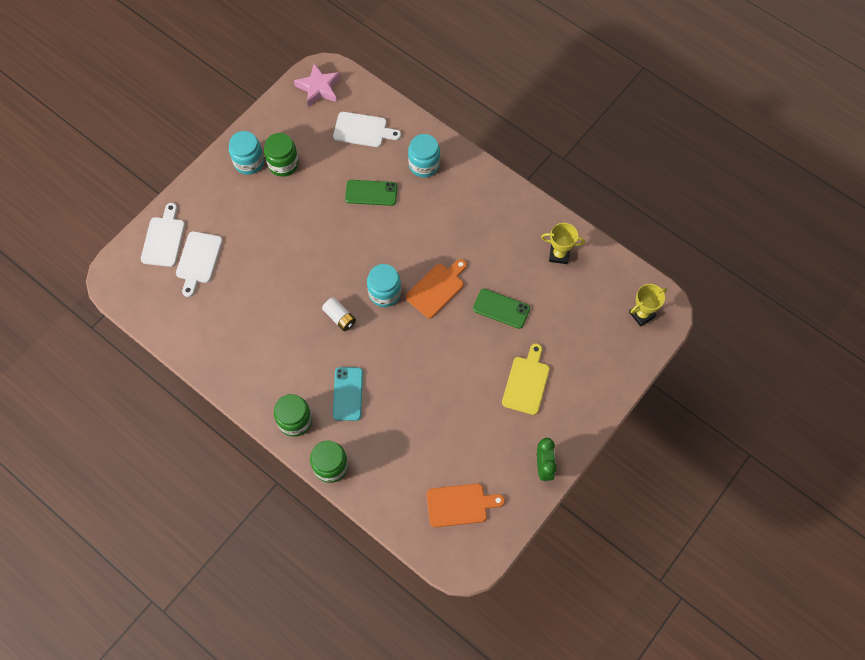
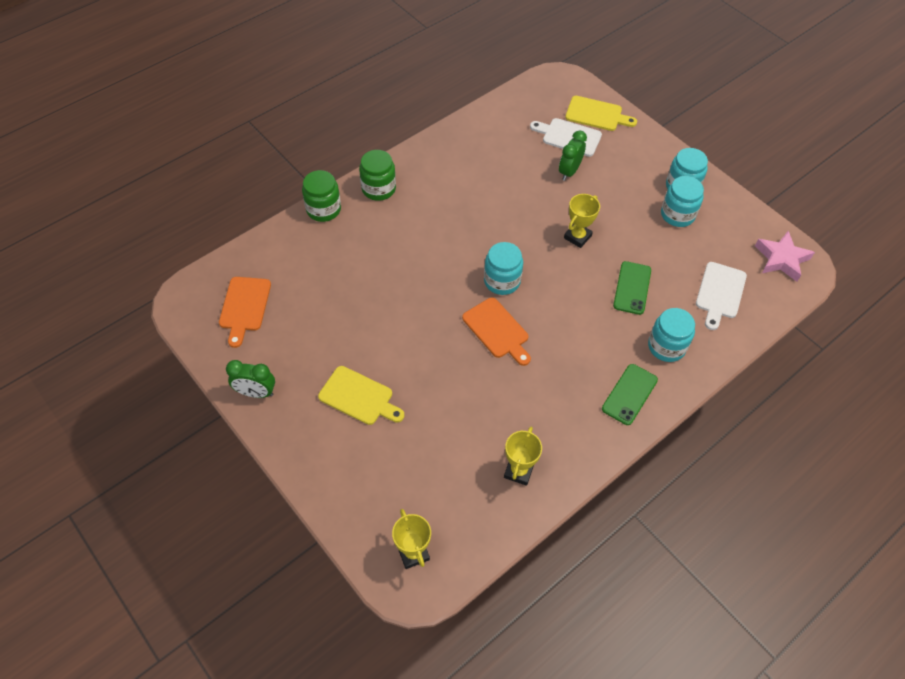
camera: 100 degrees right, 10 degrees down
white cutting board [141,203,185,267] -> yellow cutting board [565,96,637,131]
green jar [264,133,299,177] -> turquoise jar [661,176,704,227]
white battery [322,297,356,331] -> none
turquoise phone [333,367,363,421] -> none
green phone [473,289,530,329] -> green phone moved to [602,364,658,425]
none -> green clock [559,130,587,181]
none -> yellow trophy [564,194,600,248]

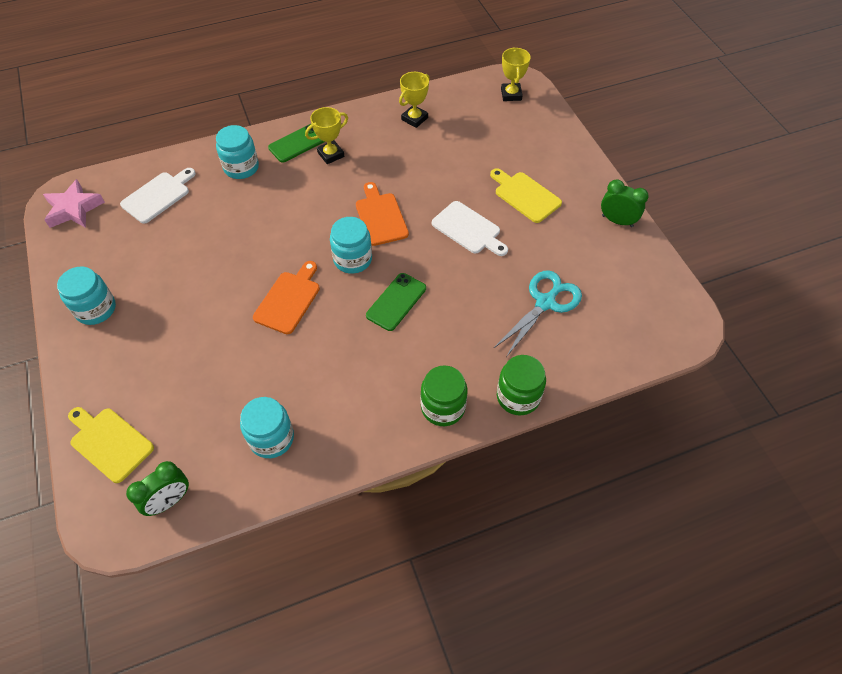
camera: 160 degrees left, 0 degrees up
orange cutting board [219,277,271,348] -> orange cutting board moved to [253,261,320,334]
white cutting board [530,118,602,157] -> white cutting board moved to [432,201,508,256]
green clock [559,130,587,181] -> green clock moved to [126,461,189,516]
yellow trophy [564,194,600,248] -> yellow trophy moved to [305,107,348,164]
green phone [613,261,651,315] -> green phone moved to [366,273,426,331]
turquoise jar [661,176,704,227] -> turquoise jar moved to [240,397,294,458]
none -> turquoise scissors [493,270,582,357]

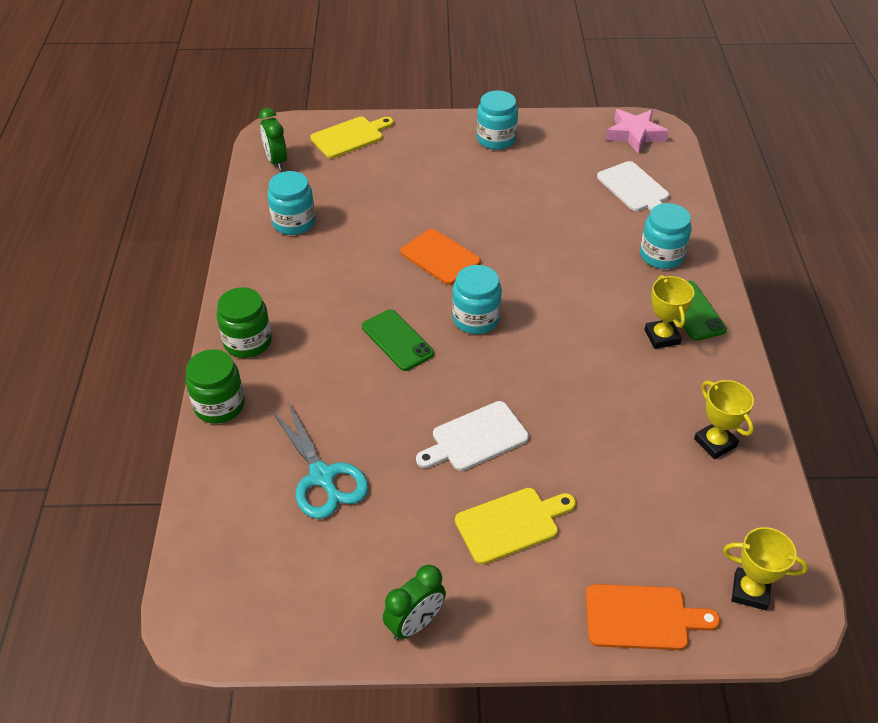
camera: 110 degrees right, 10 degrees down
orange cutting board [356,182,409,246] -> orange cutting board moved to [586,584,720,650]

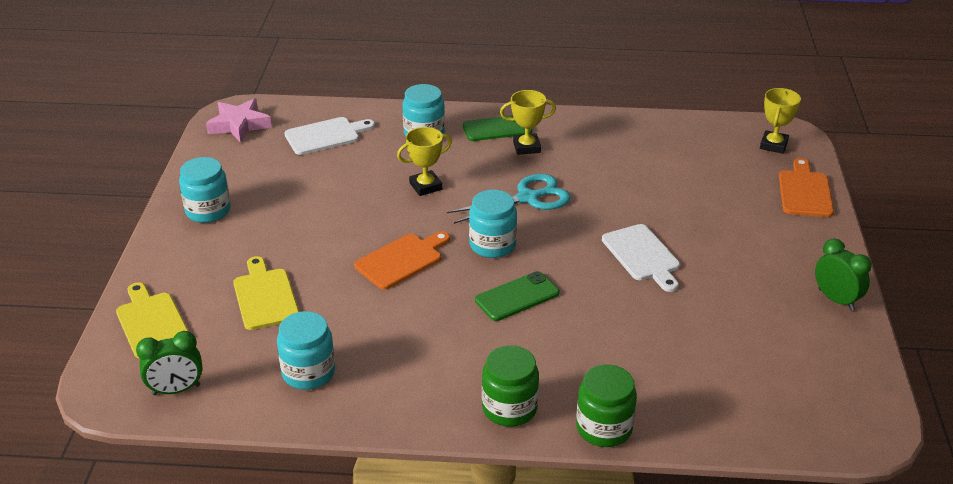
camera: 85 degrees left, 10 degrees down
turquoise scissors [271,402,369,519] -> turquoise scissors moved to [447,174,571,224]
yellow cutting board [455,488,576,565] -> yellow cutting board moved to [233,256,299,330]
yellow trophy [694,380,754,459] -> yellow trophy moved to [397,127,452,196]

